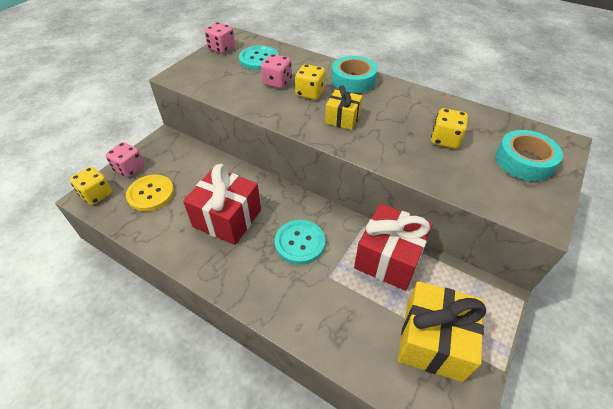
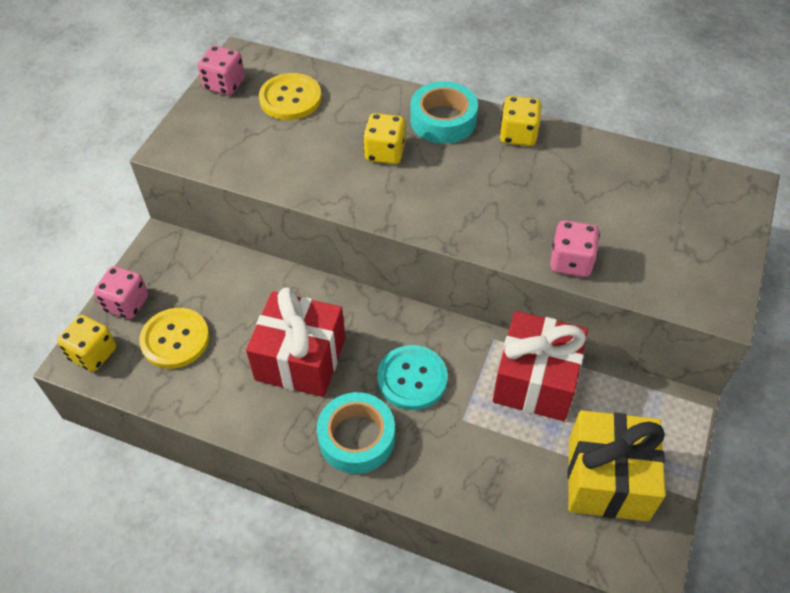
camera: 10 degrees left, 5 degrees up
turquoise button [239,46,279,70] -> yellow button [259,73,322,120]
pink dice [261,54,292,89] -> pink dice moved to [550,220,600,277]
yellow gift [325,85,363,130] -> none
yellow dice [431,108,468,149] -> yellow dice moved to [499,96,541,146]
turquoise tape [495,130,563,181] -> turquoise tape moved to [317,392,395,474]

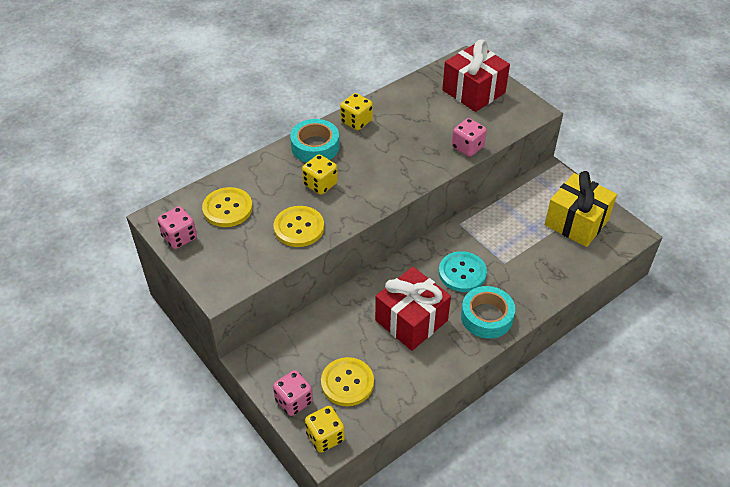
camera: 60 degrees left, 5 degrees down
red gift [492,311,588,421] -> red gift moved to [442,39,510,112]
none -> yellow button [274,206,324,247]

